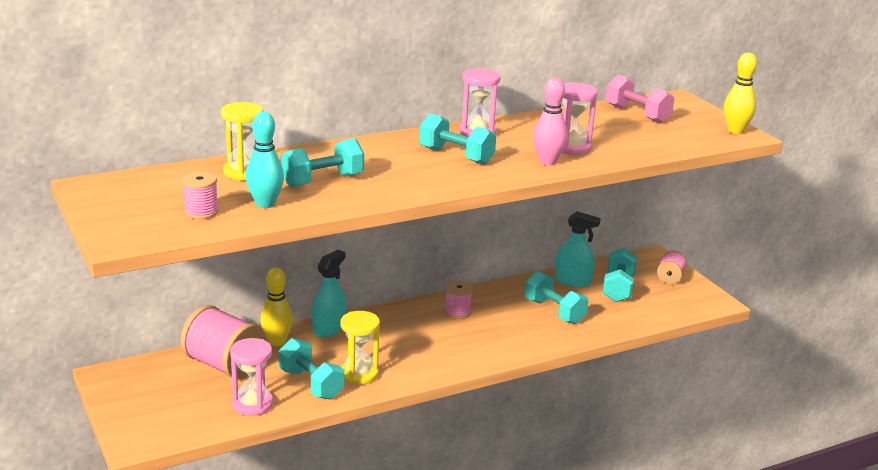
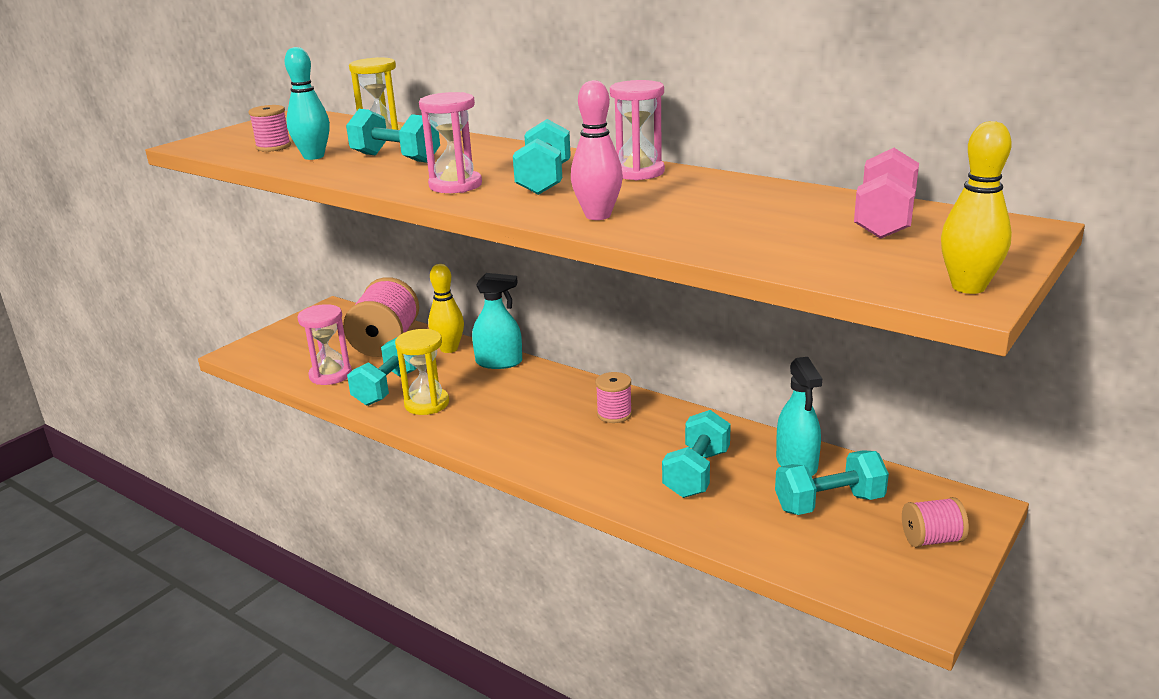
camera: 65 degrees right, 0 degrees up
pink hourglass [562,82,598,155] -> pink hourglass moved to [419,92,482,193]

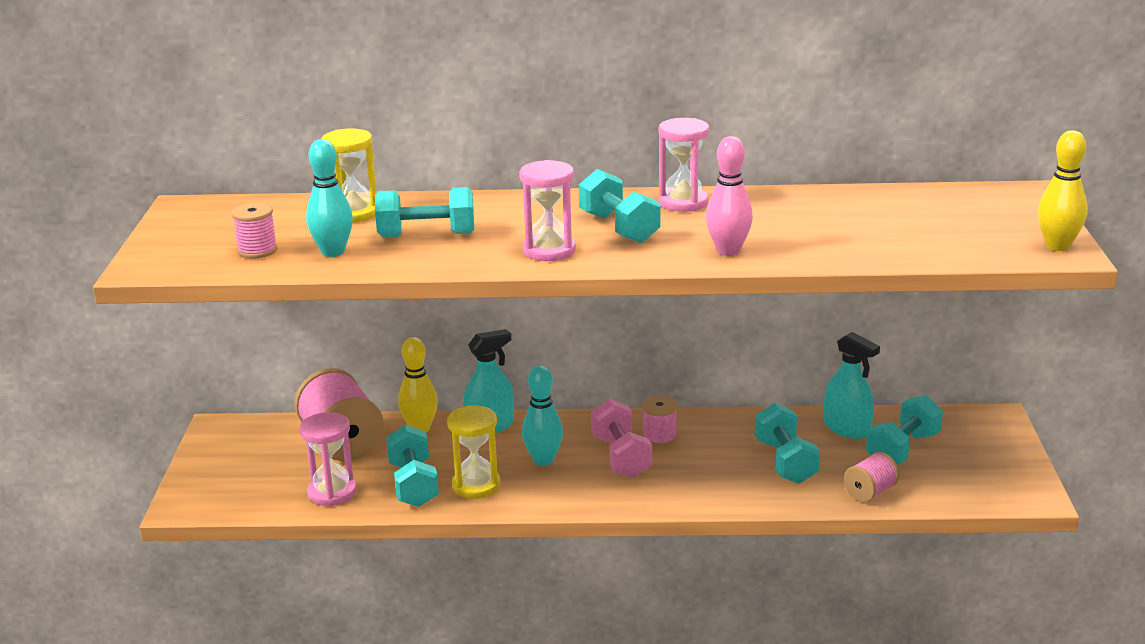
camera: 35 degrees left, 0 degrees up
pink dumbbell [854,148,919,239] -> pink dumbbell moved to [591,399,652,478]
pink spool [902,497,969,547] -> pink spool moved to [844,452,899,502]
none -> turquoise bowling pin [522,365,563,466]

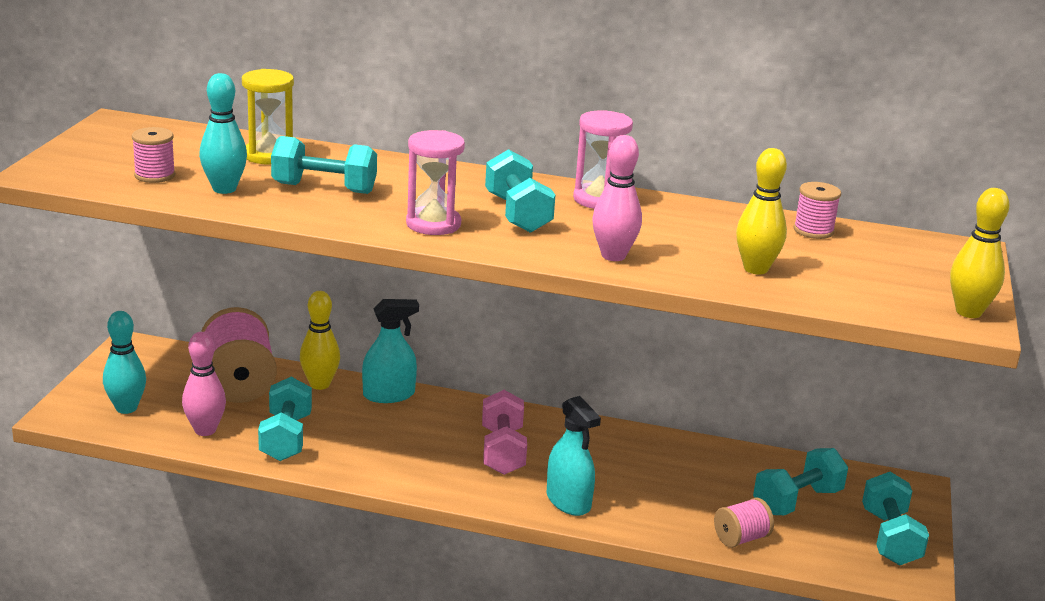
camera: 10 degrees right, 0 degrees up
pink hourglass [299,412,357,506] -> pink bowling pin [182,332,226,436]
yellow hourglass [447,405,500,499] -> none
turquoise bowling pin [522,365,563,466] -> turquoise bowling pin moved to [103,311,146,414]
pink spool [642,396,678,447] -> pink spool moved to [794,182,841,239]
turquoise dumbbell [755,403,820,484] -> turquoise dumbbell moved to [862,472,929,566]
turquoise spray bottle [824,332,880,439] -> turquoise spray bottle moved to [547,396,601,516]
none -> yellow bowling pin [736,148,787,275]

